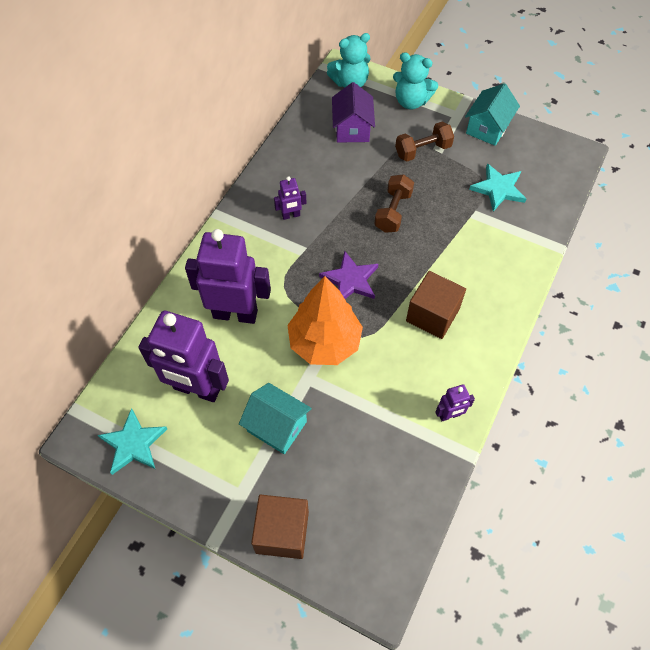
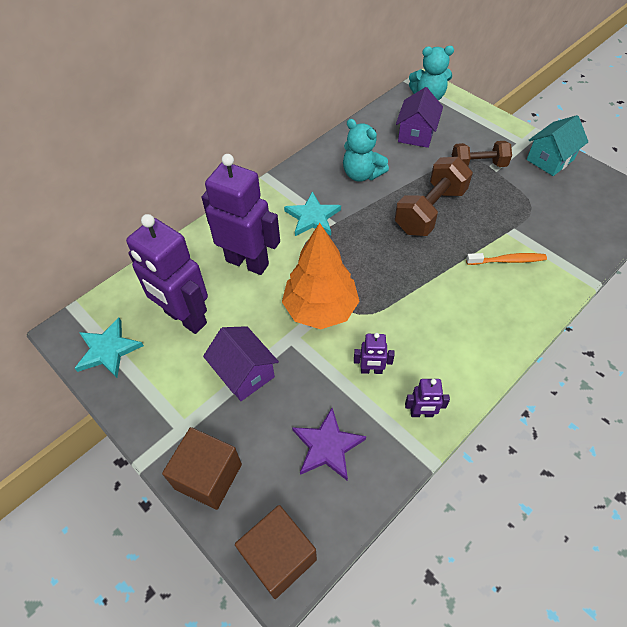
camera: 20 degrees right, 5 degrees down
turquoise house [239,383,312,454] -> purple house [203,326,279,401]
purple robot [274,176,307,220] -> purple robot moved to [354,333,395,374]
purple star [319,251,378,299] -> purple star moved to [292,408,366,481]
brown dumbbell [374,174,414,233] -> brown dumbbell [395,157,473,236], size x1.52
turquoise teddy bear [393,52,438,110] -> turquoise teddy bear moved to [343,119,389,182]
brown cube [406,271,466,339] -> brown cube moved to [235,505,317,599]
turquoise star [469,164,526,212] -> turquoise star moved to [284,191,341,236]
none -> orange toothbrush [466,253,547,265]

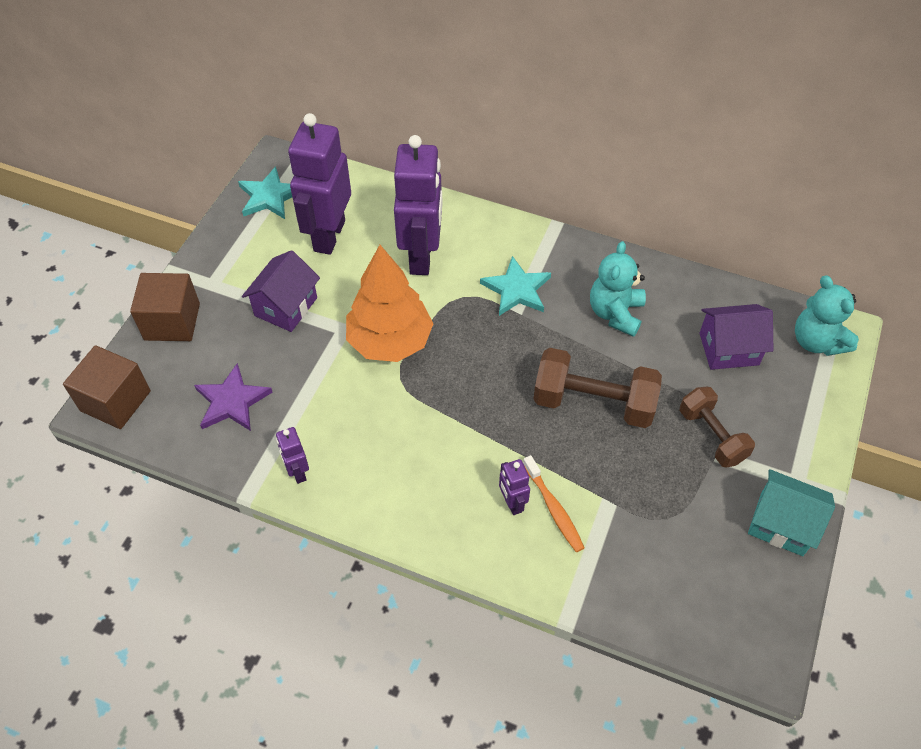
camera: 65 degrees right, 0 degrees up
purple robot [354,333,395,374] -> purple robot moved to [499,459,530,515]

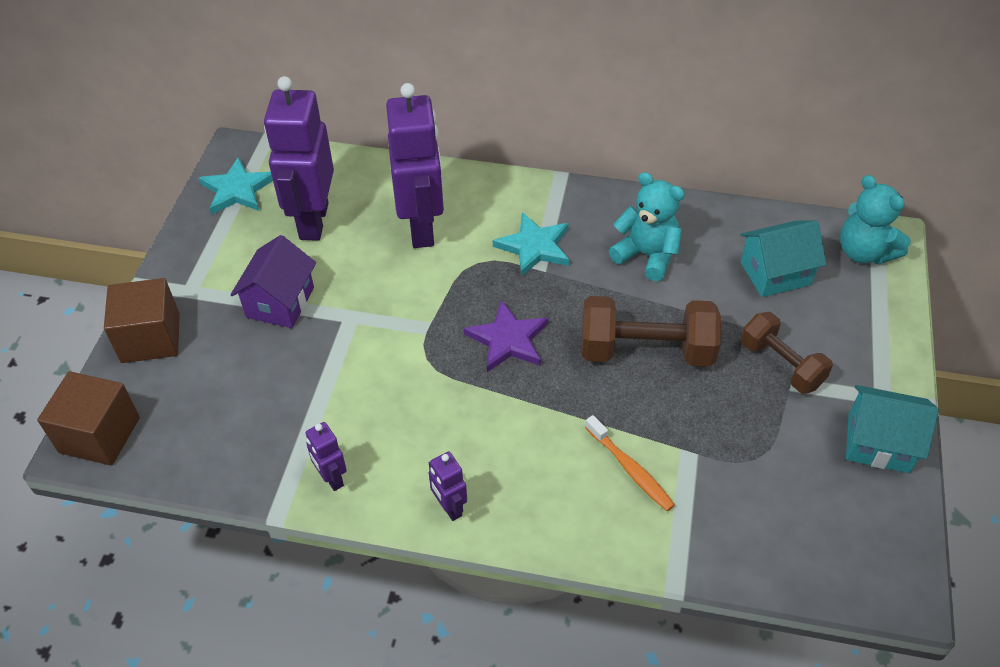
camera: 10 degrees left, 5 degrees down
purple star [194,363,273,431] -> purple star moved to [464,300,548,372]
orange tree [346,245,434,362] -> none
purple robot [499,459,530,515] -> purple robot moved to [429,451,467,521]
turquoise teddy bear [590,241,646,337] -> turquoise teddy bear turned 120 degrees clockwise [609,172,685,281]
purple house [699,304,773,370] -> turquoise house [740,220,826,297]

